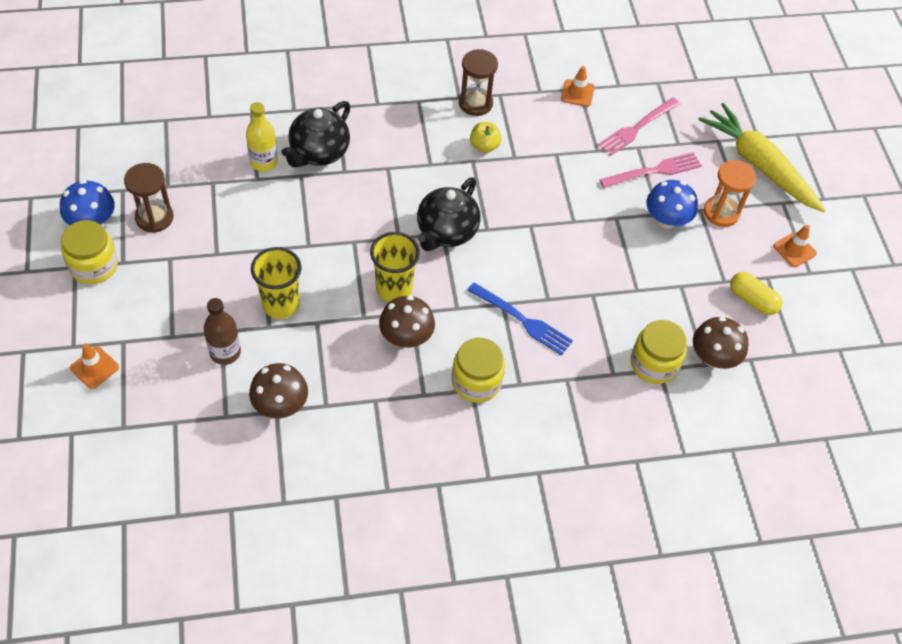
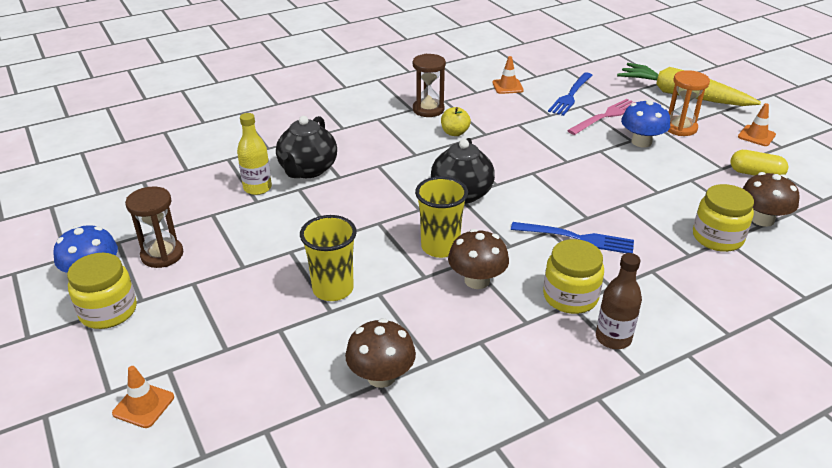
camera: 15 degrees left, 20 degrees down
brown bottle [204,298,241,365] -> brown bottle moved to [596,253,642,349]
pink fork [598,98,680,156] -> blue fork [548,72,593,116]

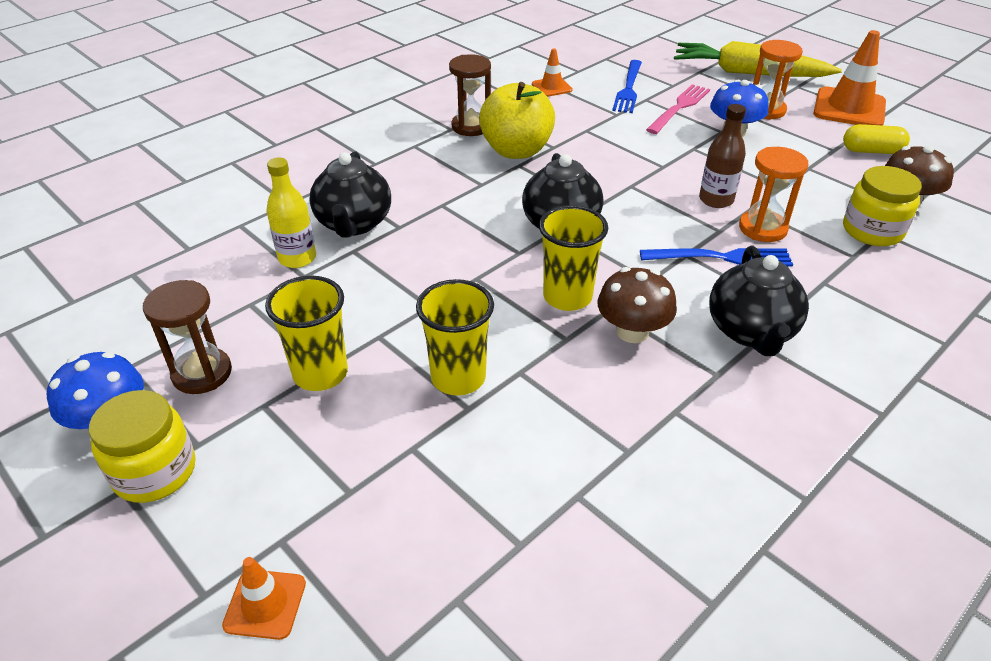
camera: 15 degrees left, 5 degrees up
brown mushroom [345,318,416,388] -> none
yellow apple [441,107,471,136] -> yellow apple [479,82,555,159], size x2.01
yellow jar [543,239,604,314] -> black teapot [709,245,809,356]
brown bottle [596,253,642,349] -> brown bottle moved to [699,104,746,208]
orange traffic cone [738,103,776,146] -> orange traffic cone [813,30,886,125], size x1.89
none -> yellow cup [265,276,348,391]
none -> orange hourglass [739,147,808,242]

